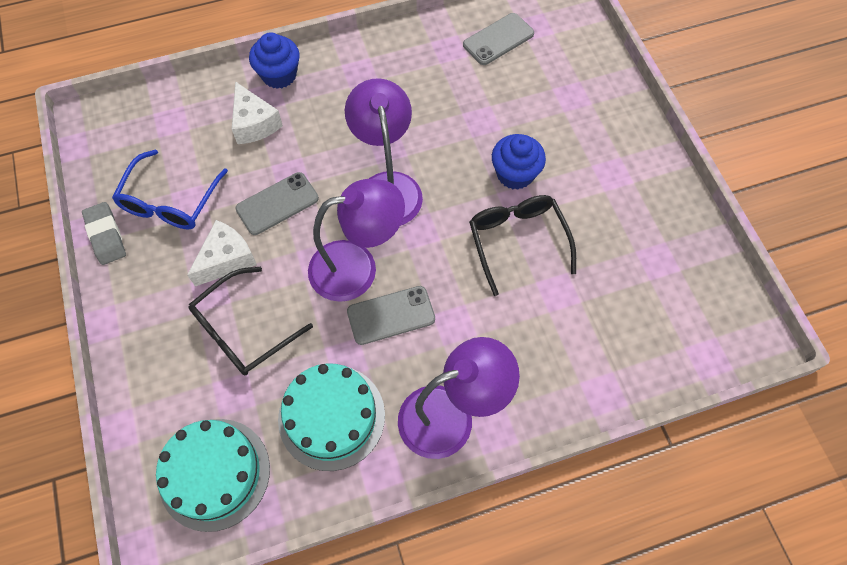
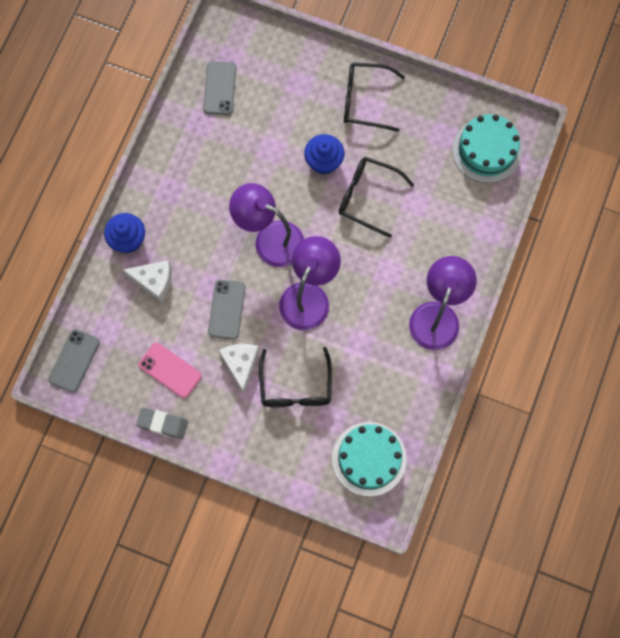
camera: 50 degrees left, 10 degrees up
blue glasses [112,149,228,229] -> pink phone [139,343,202,398]
turquoise cake [278,364,385,471] -> turquoise cake moved to [452,114,522,183]
grey phone [347,286,435,345] -> grey phone moved to [48,329,100,393]
none -> black glasses [344,62,405,132]

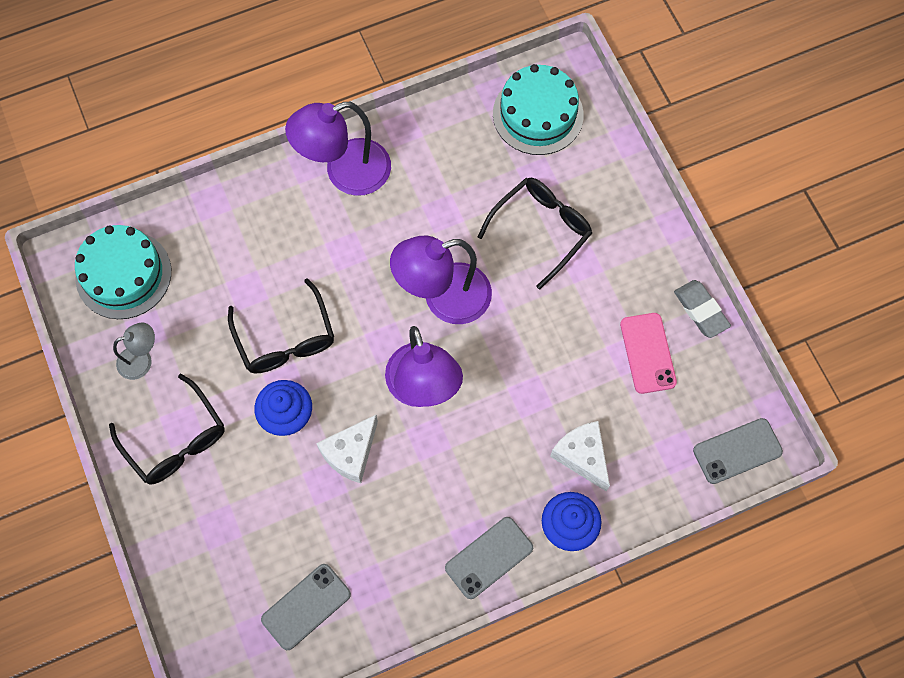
camera: 135 degrees left, 5 degrees down
grey phone [208,280,245,340] -> grey phone moved to [445,517,533,599]
white cheese [218,344,259,394] -> white cheese moved to [316,415,378,483]
none -> grey lamp [113,322,155,380]

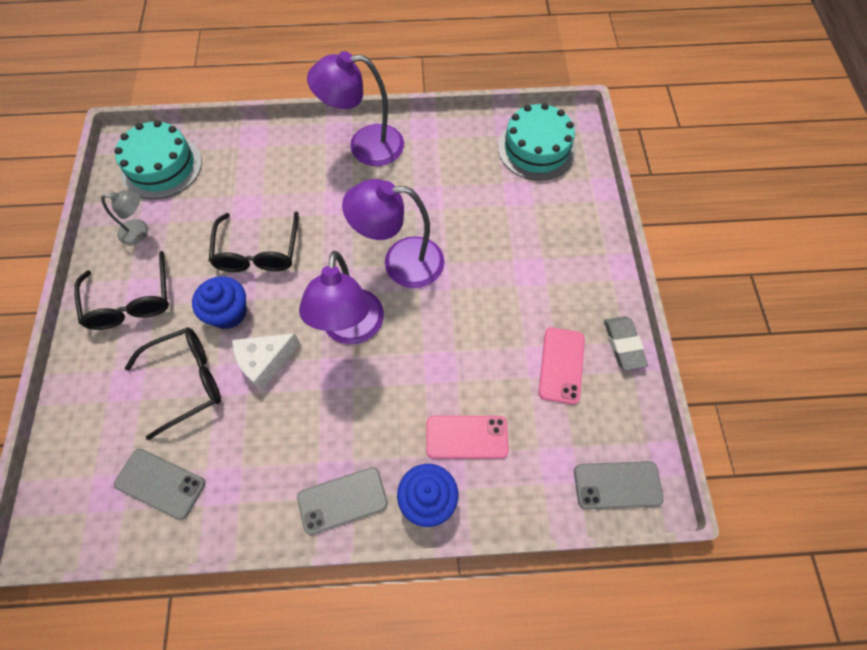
camera: 20 degrees right, 5 degrees down
grey phone [261,564,351,650] -> grey phone turned 45 degrees clockwise [114,449,205,520]
black glasses [477,178,592,289] -> black glasses moved to [125,327,221,440]
white cheese [550,421,610,492] -> pink phone [426,416,509,459]

